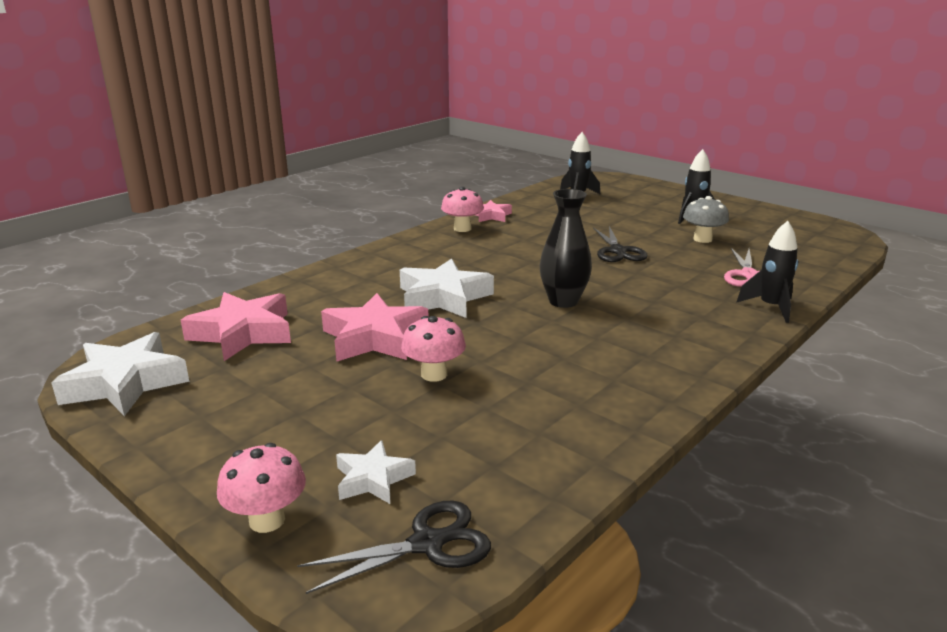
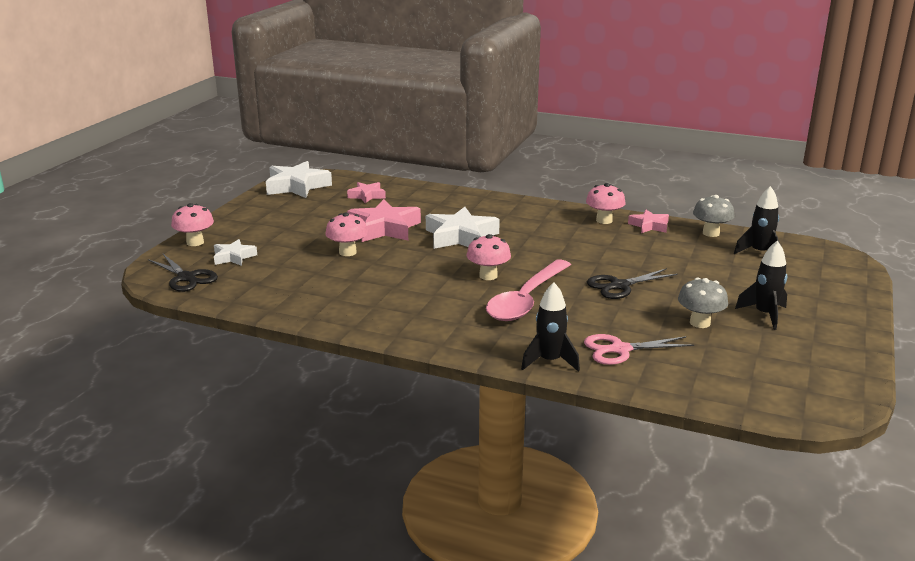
camera: 70 degrees right, 0 degrees up
pink star [181,292,291,361] -> pink star [347,182,386,203], size x0.56
black vase [539,189,592,308] -> pink mushroom [467,234,511,280]
none -> pink spoon [486,259,571,321]
none -> grey mushroom [693,195,735,237]

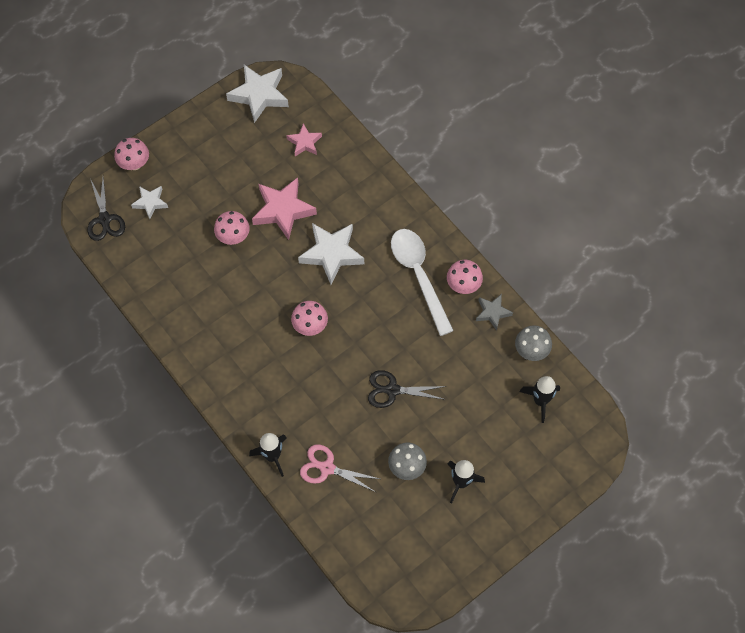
camera: 30 degrees right, 40 degrees up
pink spoon [486,259,571,321] -> none
pink star [628,210,669,233] -> grey star [476,294,513,331]
none -> white spoon [391,229,454,336]

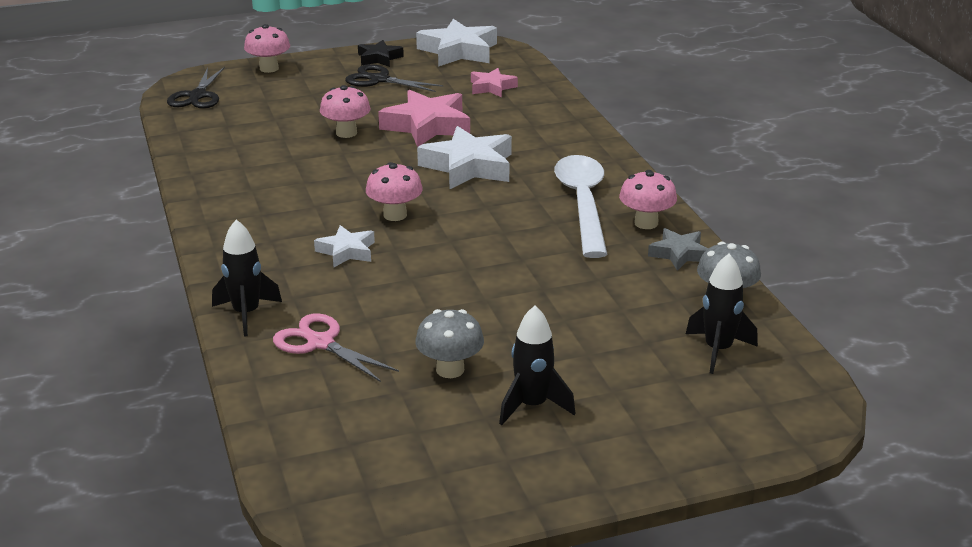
camera: 20 degrees right, 35 degrees down
white star [131,186,168,219] -> white star moved to [314,225,375,267]
black scissors [368,370,446,408] -> black scissors moved to [345,64,444,92]
none -> black star [358,40,404,67]

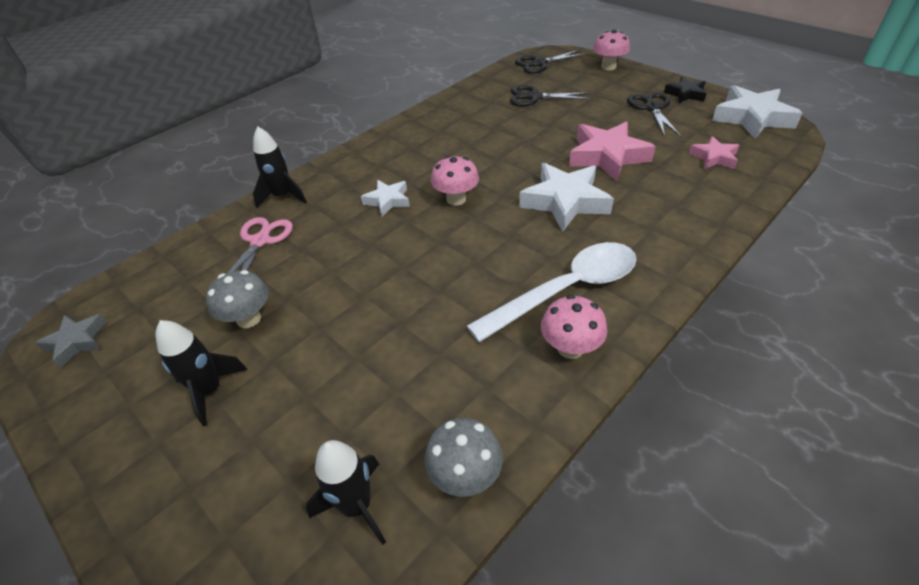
camera: 65 degrees right, 15 degrees up
pink mushroom [320,85,371,138] -> none
grey star [648,228,708,271] -> grey star moved to [35,314,107,368]
none -> black scissors [510,85,590,106]

